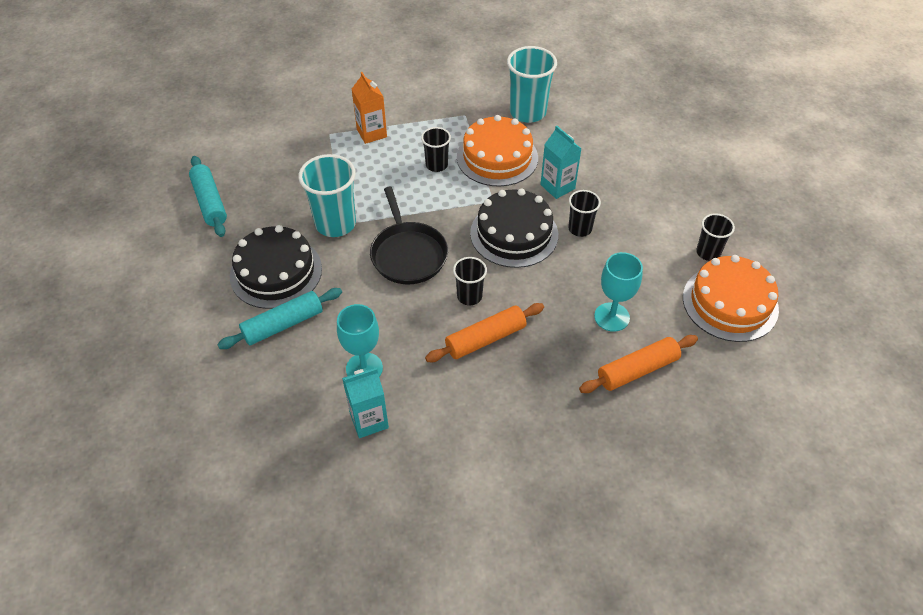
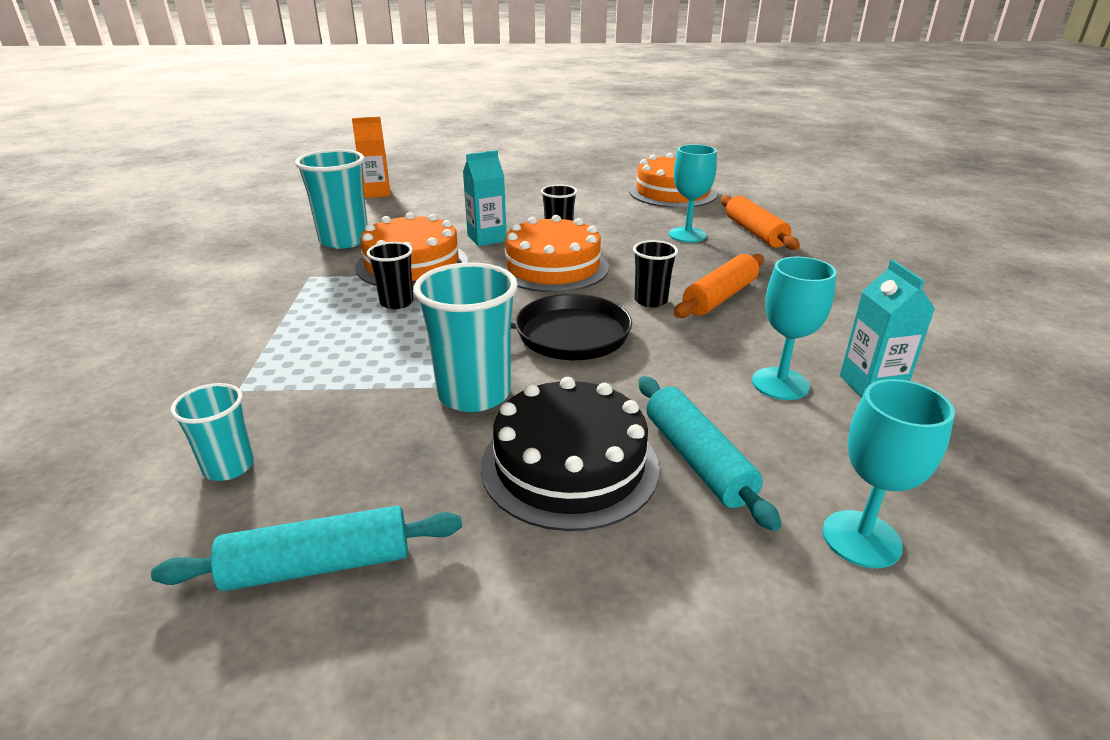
camera: 80 degrees left, 20 degrees down
orange carton [352,72,387,144] -> orange carton moved to [352,117,391,198]
orange rolling pin [425,303,544,362] -> orange rolling pin turned 60 degrees clockwise [674,254,764,318]
black cake [470,189,558,268] -> orange cake [497,215,609,292]
black cup [696,213,735,261] -> none
none -> turquoise cup [170,383,254,481]
none -> turquoise goblet [822,379,955,568]

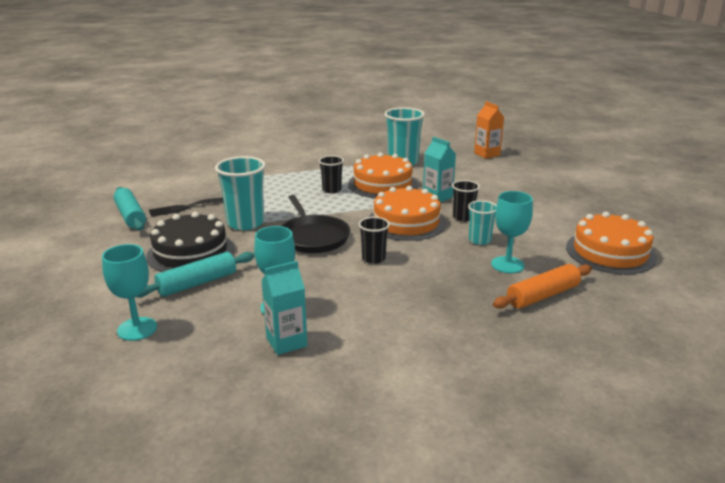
camera: 75 degrees right, 5 degrees down
turquoise cup [170,383,254,481] -> turquoise cup moved to [468,200,497,245]
orange rolling pin [674,254,764,318] -> none
none -> black fork [149,197,224,217]

